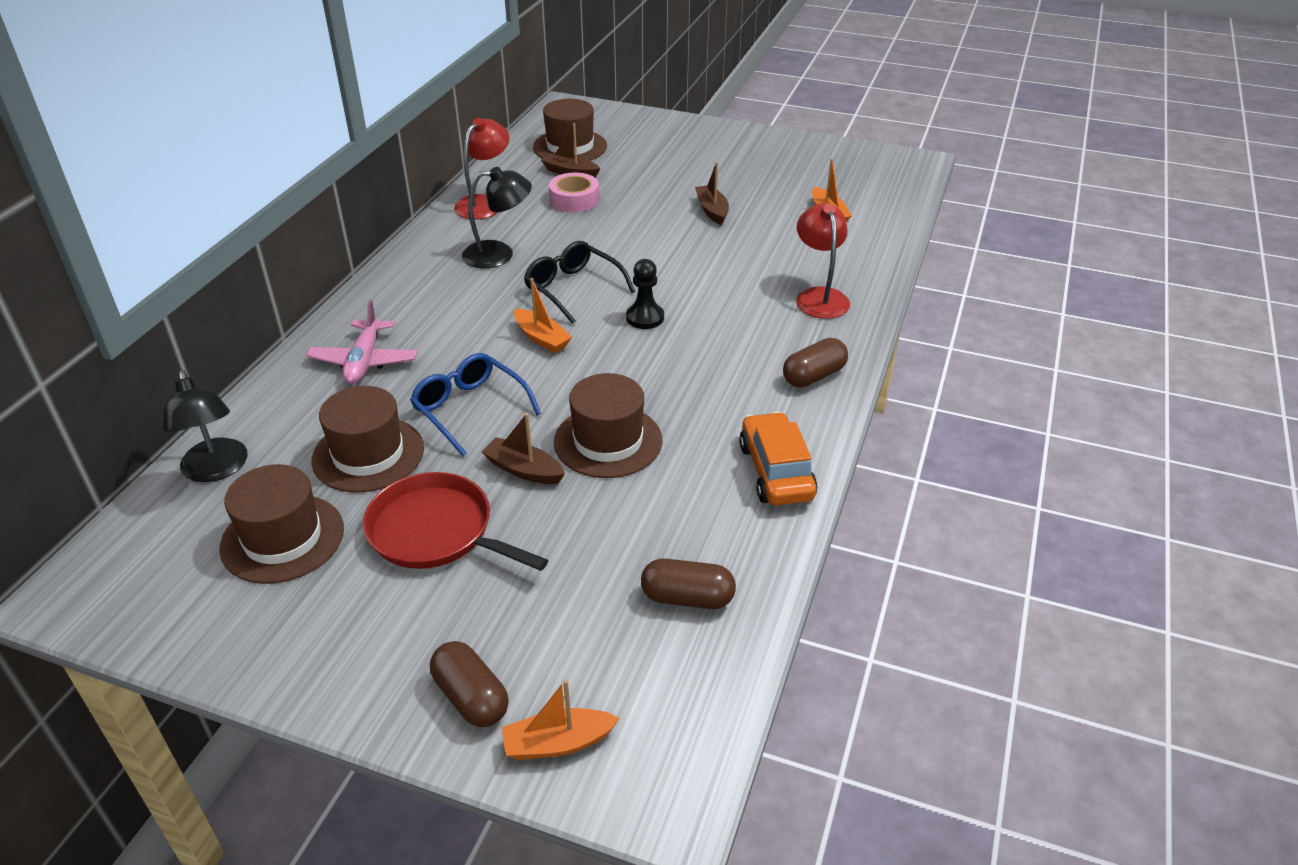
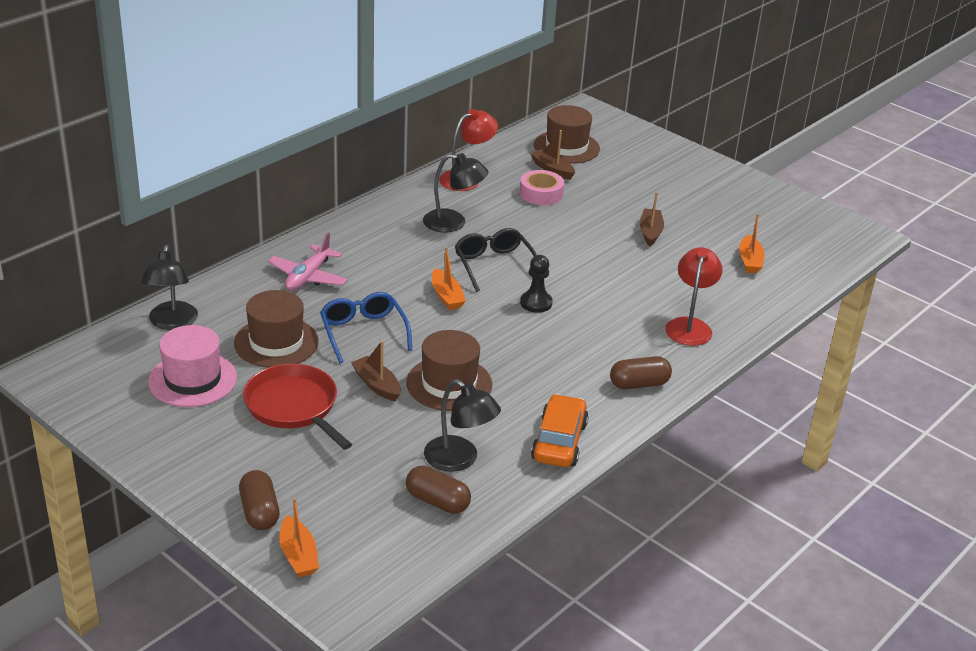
camera: 20 degrees right, 5 degrees down
brown hat [219,464,344,584] -> pink hat [148,325,237,407]
orange boat [502,679,620,760] -> orange boat turned 120 degrees counterclockwise [279,498,319,577]
none -> black lamp [424,379,501,472]

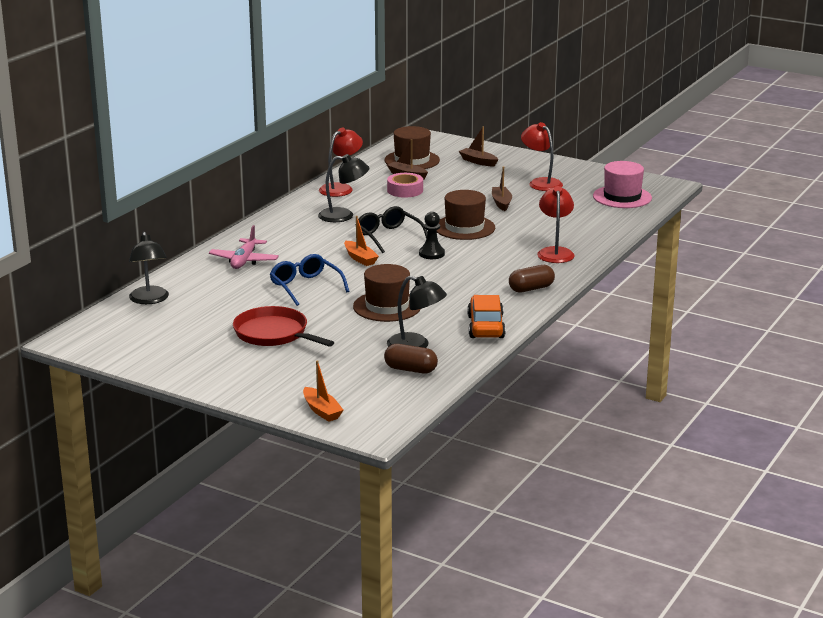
camera: 10 degrees left, 10 degrees down
pink hat [148,325,237,407] -> pink hat moved to [593,161,652,208]
brown hat [234,290,319,368] -> brown hat moved to [436,190,495,240]
brown capsule [239,470,280,530] -> none
brown boat [351,341,401,401] -> brown boat moved to [459,127,498,167]
orange boat [739,213,765,273] -> none
none -> red lamp [521,122,563,191]

